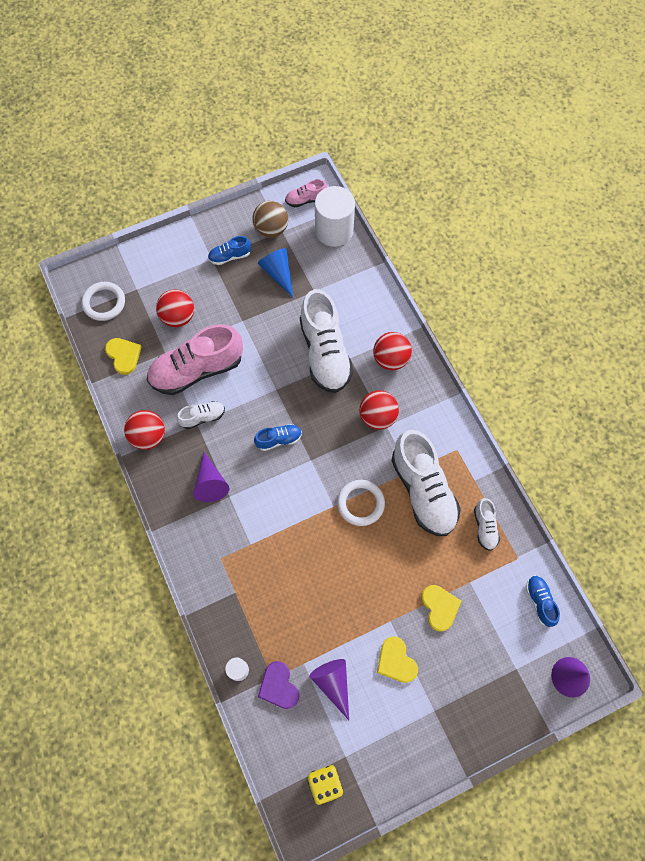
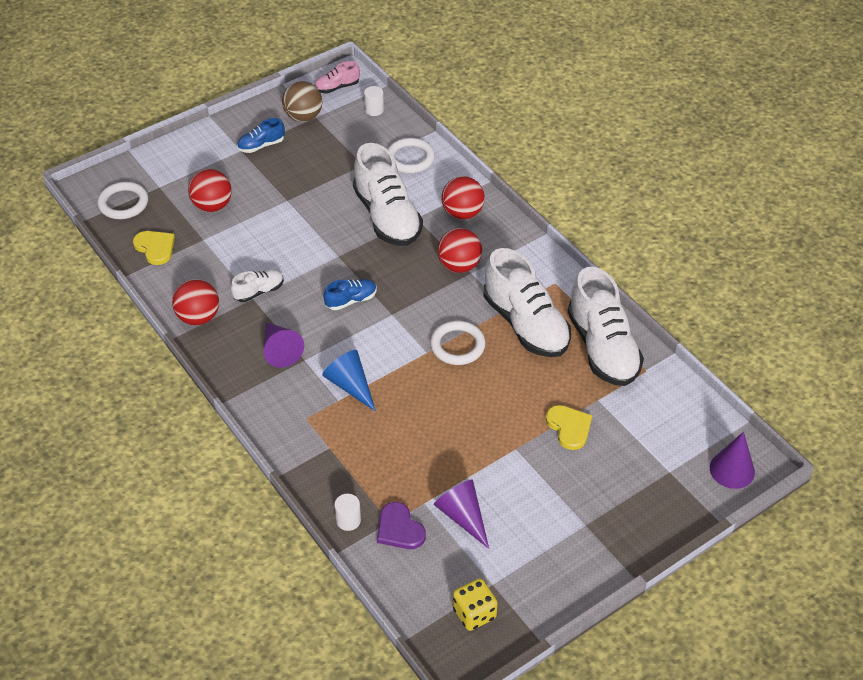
camera: 10 degrees left, 20 degrees down
pink shoe [147,324,243,395] -> none
blue cone [257,248,293,298] -> blue cone moved to [322,350,376,412]
white cylinder [315,186,355,247] -> white cylinder [364,86,384,116], size x0.44
yellow heart [377,636,418,683] -> none
white shoe [474,498,500,551] -> white shoe [568,267,644,386], size x2.13
blue shoe [526,575,560,627] -> none
none -> white ring [388,138,435,173]

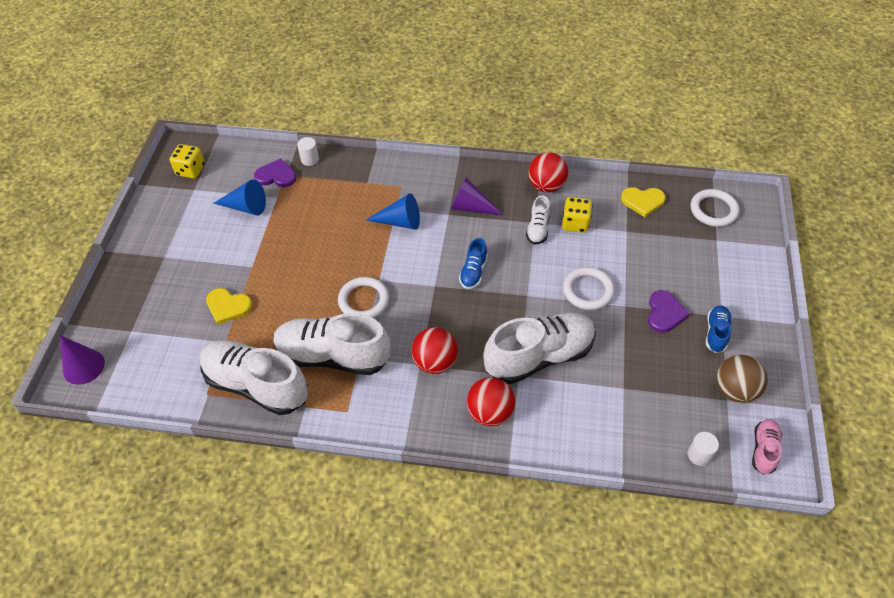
camera: 135 degrees right, 5 degrees up
red ball [188,169,232,212] -> none
white shoe [353,143,423,246] -> white shoe turned 135 degrees clockwise [483,313,596,384]
white ring [388,138,435,173] -> white ring moved to [563,267,615,310]
purple cone [434,479,489,549] -> blue cone [213,179,266,215]
none -> yellow dice [562,197,593,233]
none -> purple heart [648,290,690,333]

